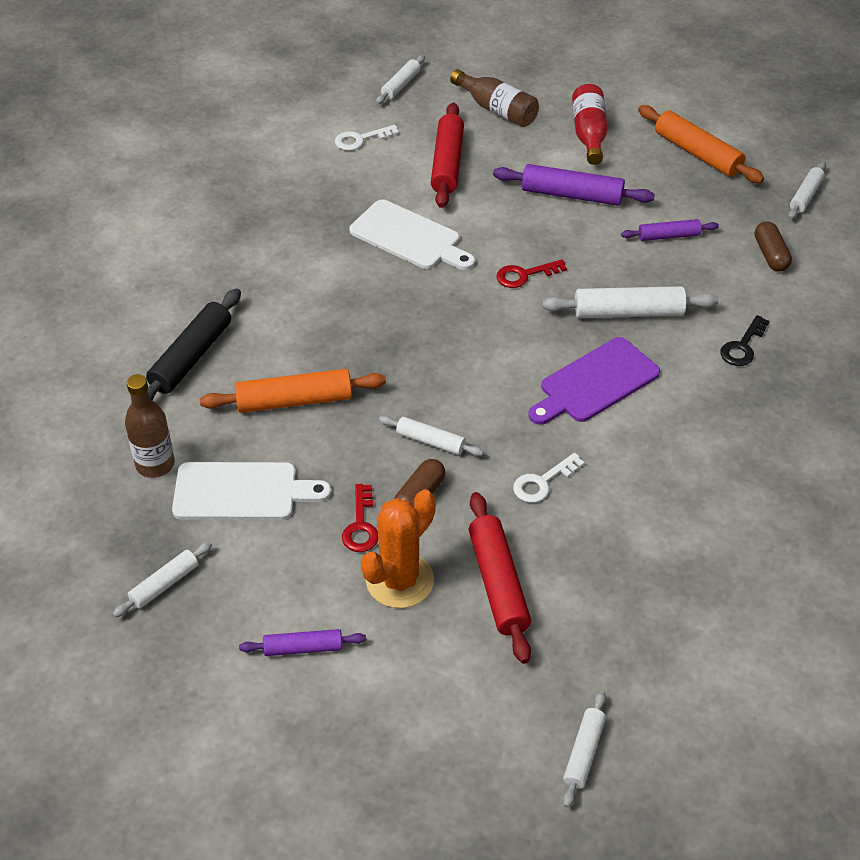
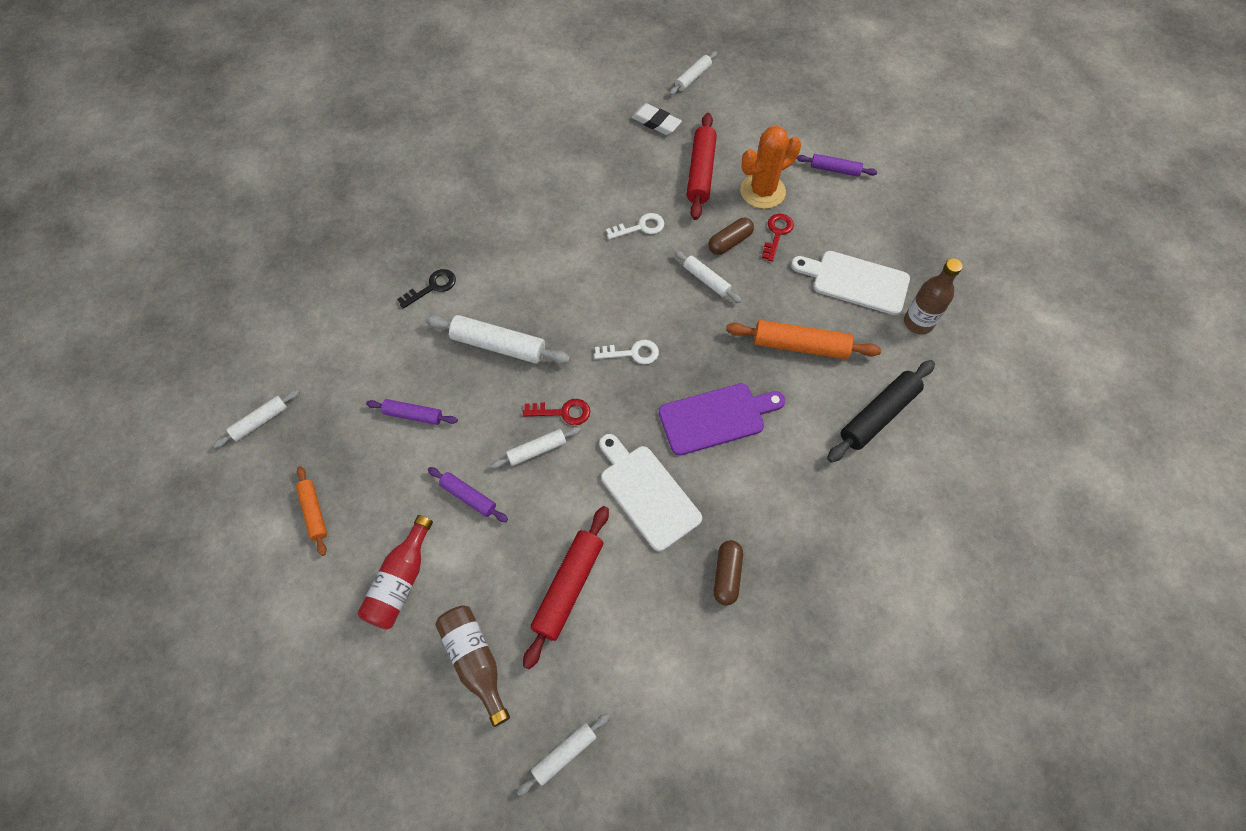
camera: 160 degrees left, 15 degrees up
white rolling pin [113,542,212,617] -> white rolling pin moved to [491,427,581,468]
white key [335,125,399,151] -> white key moved to [594,340,659,364]
purple rolling pin [493,164,655,206] -> purple rolling pin [428,467,508,522], size x0.59
purple cutting board [528,337,660,425] -> purple cutting board moved to [659,383,785,456]
orange rolling pin [638,105,764,183] -> orange rolling pin [296,466,327,556], size x0.59
brown capsule [755,221,792,272] -> brown capsule moved to [714,540,743,606]
none -> white eraser [631,103,682,135]

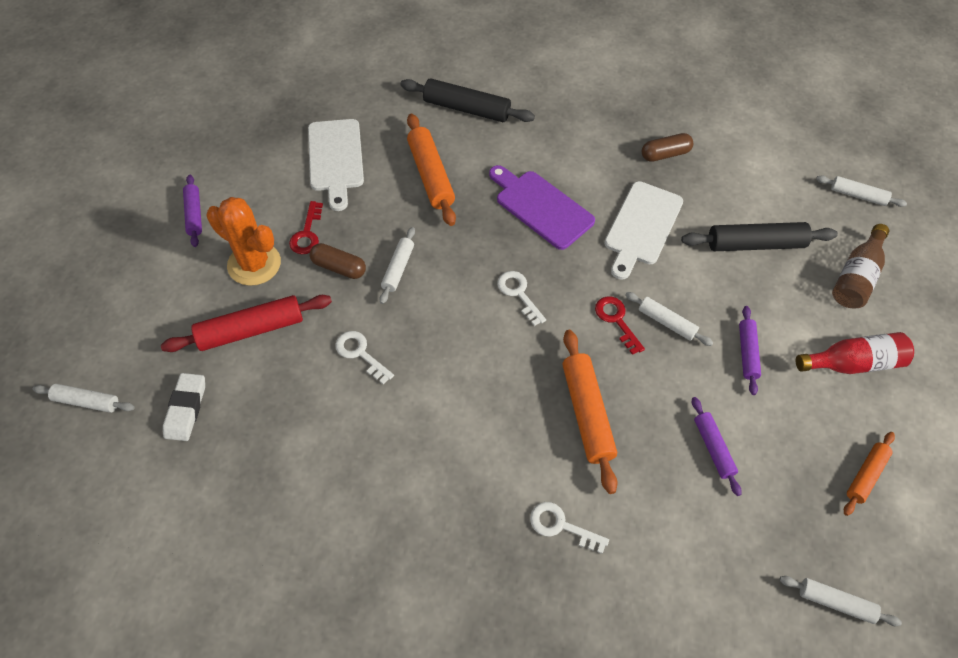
camera: 120 degrees left, 5 degrees down
black key [397,269,456,309] -> white key [530,502,609,554]
white rolling pin [425,315,570,364] -> orange rolling pin [563,330,618,494]
red rolling pin [523,506,609,669] -> black rolling pin [681,222,838,251]
red key [762,214,794,262] -> red key turned 75 degrees counterclockwise [289,201,323,254]
brown bottle [904,258,963,334] -> none

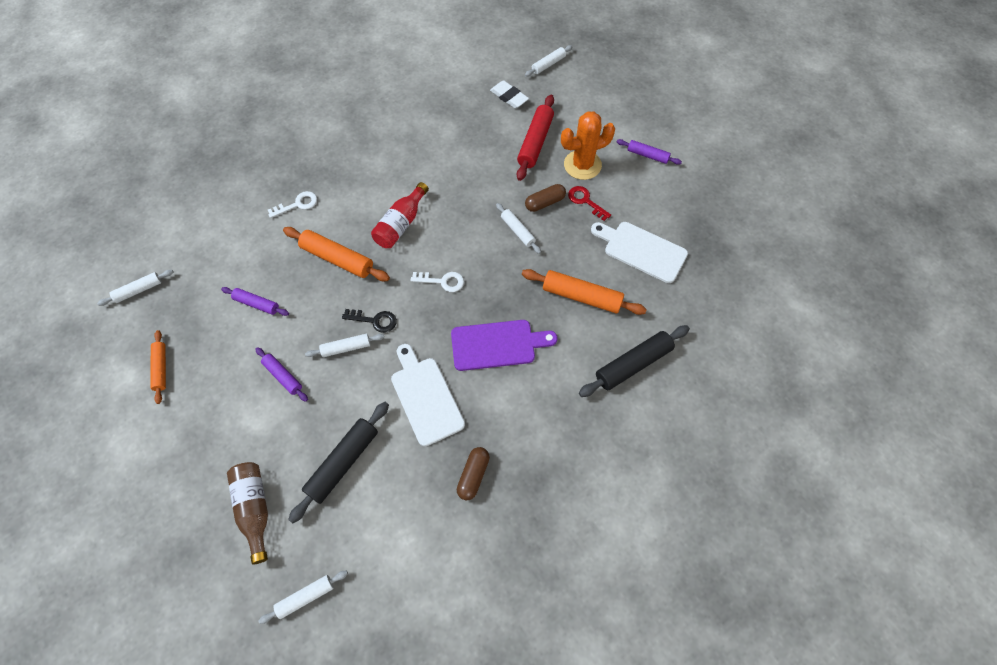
camera: 130 degrees right, 5 degrees up
white key [335,331,394,384] -> none
red key [595,297,645,355] -> black key [342,309,397,333]
red bottle [796,332,914,374] -> red bottle moved to [371,182,429,248]

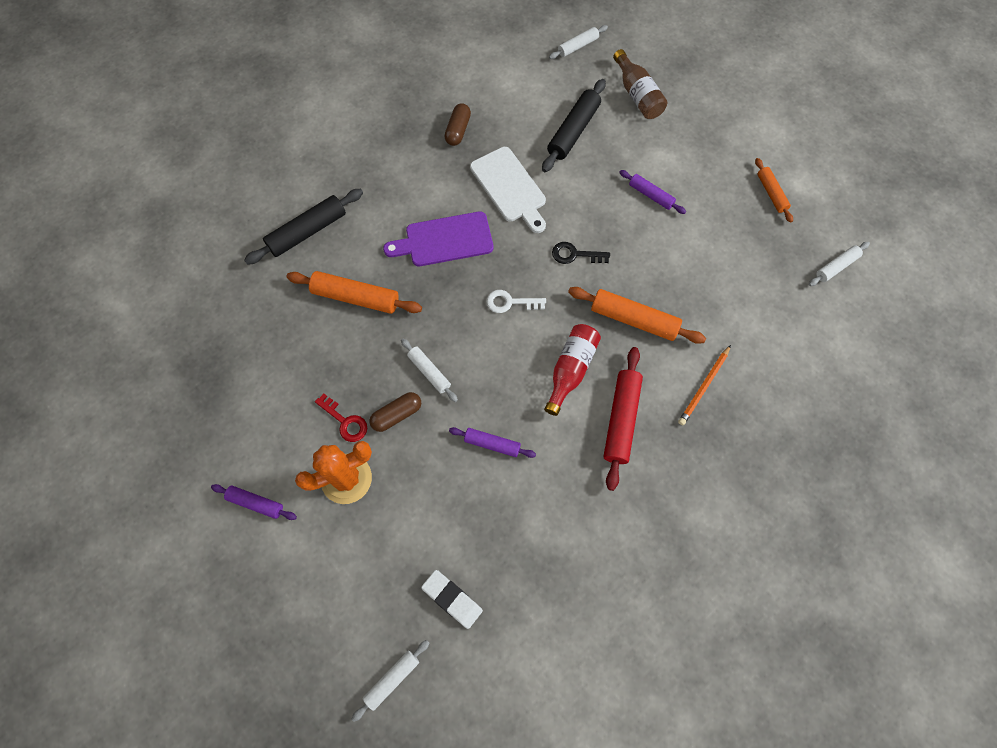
camera: 175 degrees right, 5 degrees up
purple rolling pin [221,287,289,316] -> purple rolling pin moved to [449,427,536,458]
white key [268,191,317,218] -> orange pencil [678,345,731,425]
white rolling pin [305,334,384,357] -> none
red rolling pin [517,95,554,181] -> red rolling pin moved to [603,347,643,491]
white cutting board [591,222,688,283] -> none

